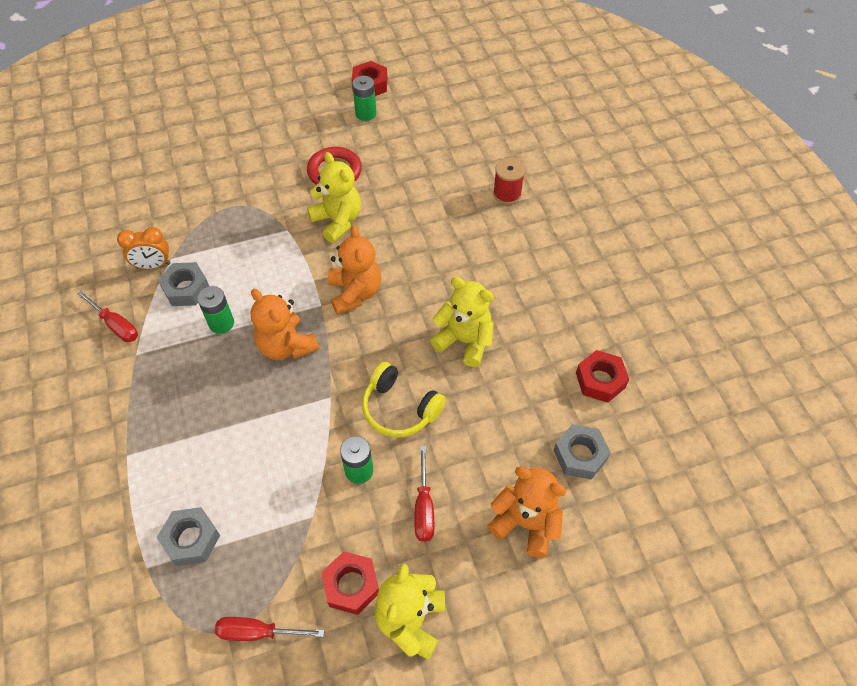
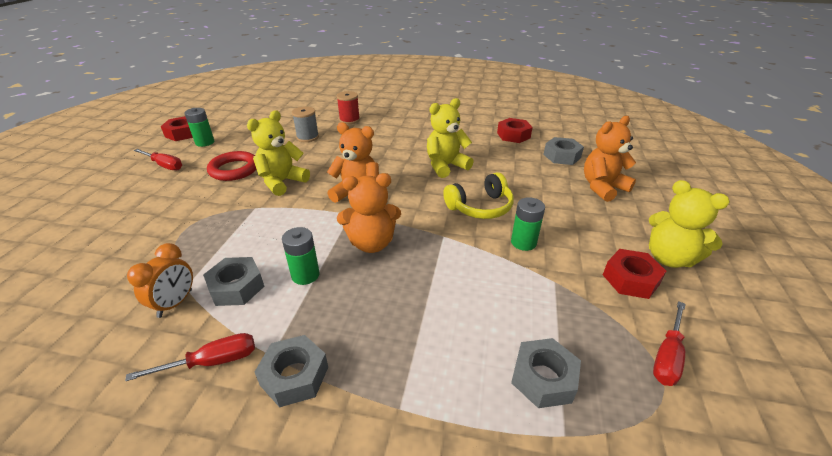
camera: 60 degrees left, 20 degrees down
yellow teddy bear [307,152,361,243] -> yellow teddy bear turned 45 degrees counterclockwise [247,110,310,196]
red screwdriver [414,446,434,542] -> red screwdriver moved to [134,149,182,170]
none -> grey nut [255,335,328,407]
none -> grey spool [292,106,319,142]

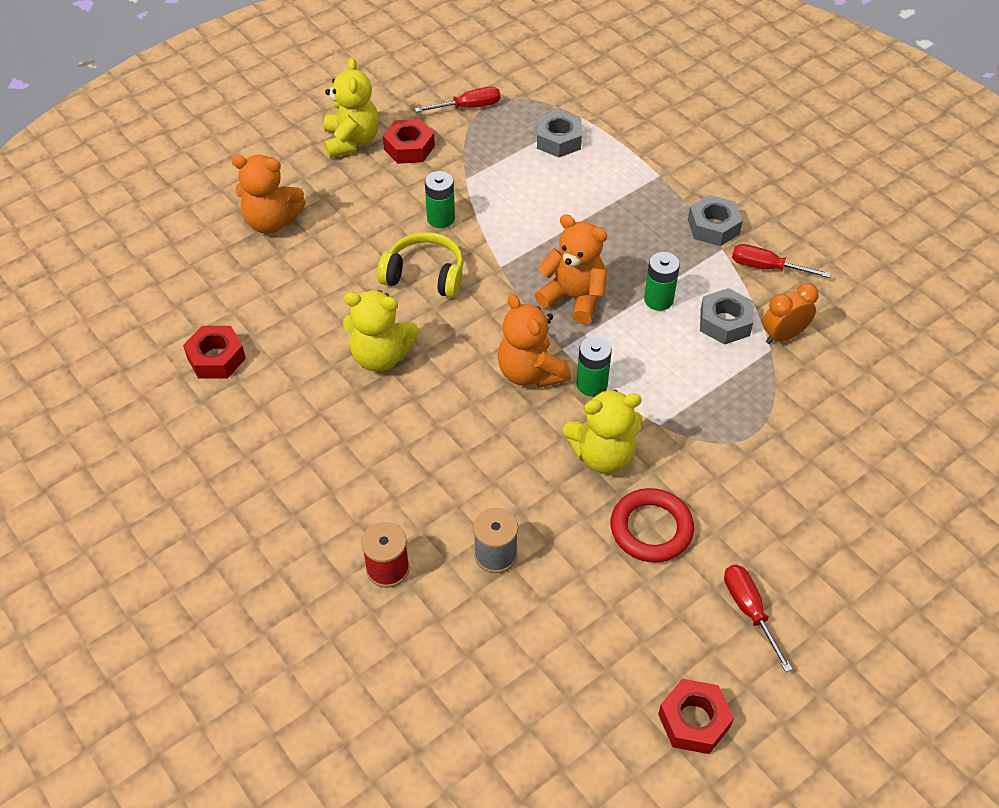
camera: 140 degrees left, 15 degrees up
green battery [184,108,214,147] -> green battery moved to [577,336,612,397]
grey nut [543,137,584,165] -> none

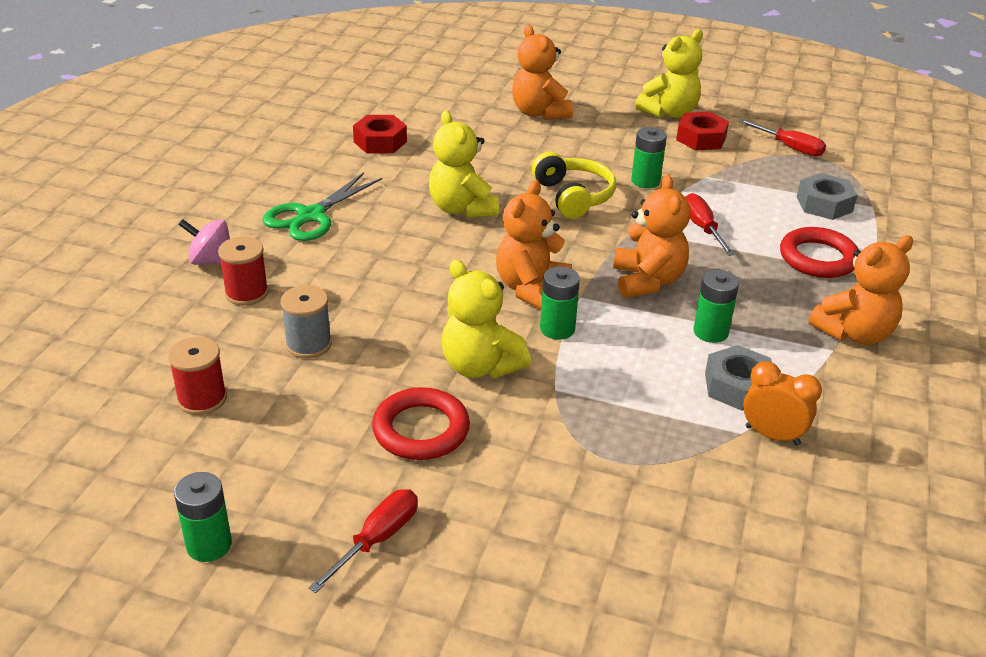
camera: 55 degrees right, 15 degrees down
red nut [658,679,734,754] -> green battery [174,472,232,562]
grey nut [688,195,743,246] -> orange teddy bear [808,235,913,345]
red screwdriver [732,244,831,278] -> red screwdriver moved to [685,193,735,256]
none -> red spool [168,337,227,415]
none -> pink spinning top [178,219,230,265]
none -> green scissors [263,172,382,241]
none -> red ring [780,227,859,278]

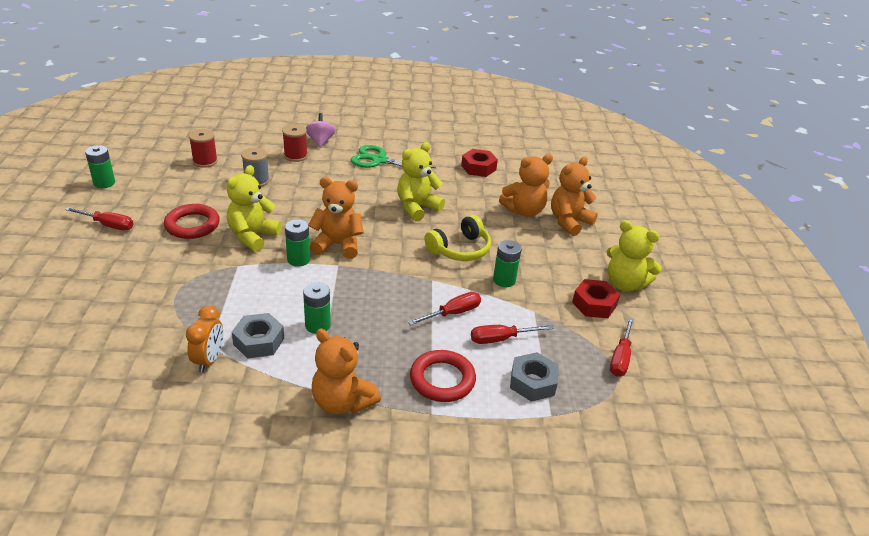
camera: 70 degrees right, 0 degrees up
orange teddy bear [613,174,691,298] -> orange teddy bear moved to [499,154,553,217]
none -> red screwdriver [471,325,554,344]

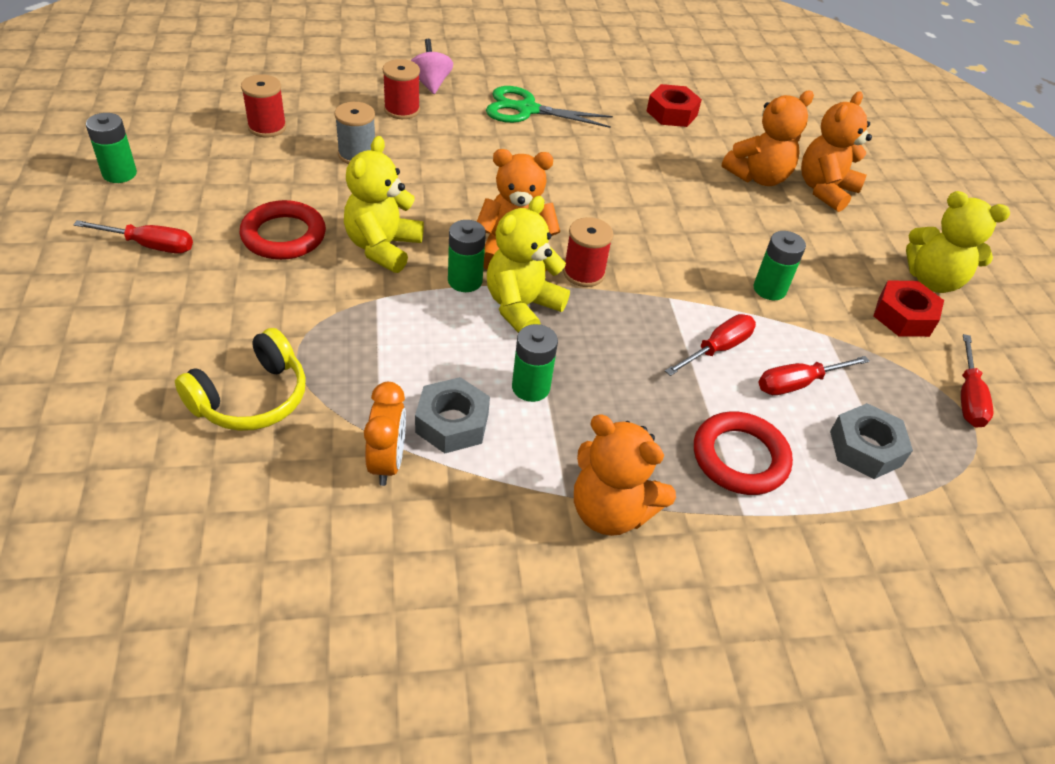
camera: 10 degrees left, 10 degrees up
yellow teddy bear [397,142,445,222] -> yellow teddy bear moved to [487,196,570,333]
yellow headphones [424,215,491,261] -> yellow headphones moved to [175,328,306,431]
none -> red spool [563,217,614,287]

